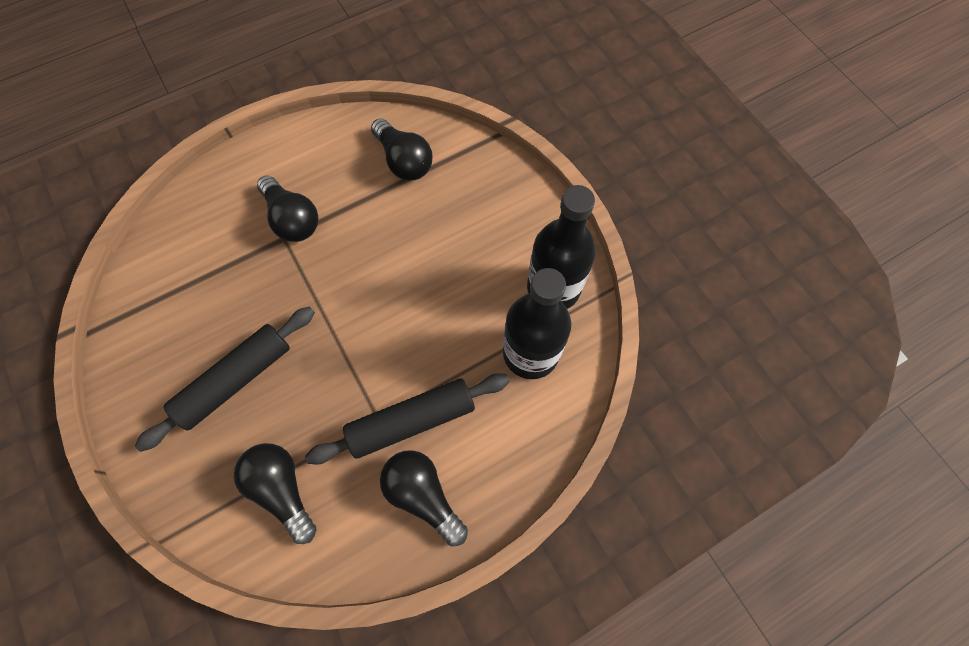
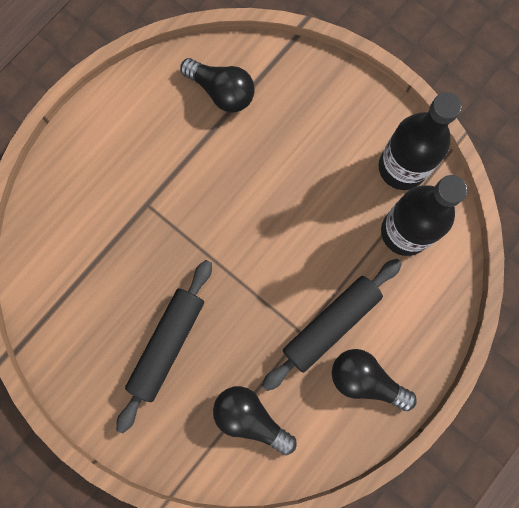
camera: 20 degrees left, 10 degrees up
black light bulb [257,176,318,242] -> none

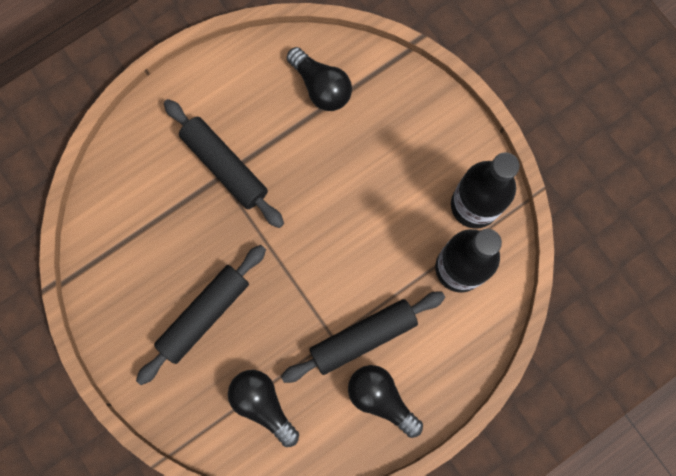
camera: 15 degrees right, 0 degrees up
none -> black rolling pin [164,99,284,228]

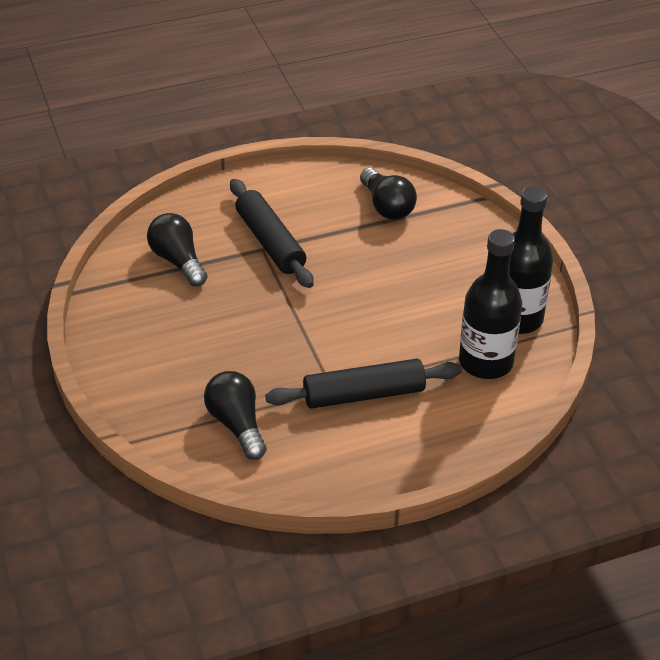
camera: 15 degrees right, 35 degrees down
black rolling pin [136,245,266,385] -> none
black light bulb [348,365,423,438] -> black light bulb moved to [147,213,207,287]

